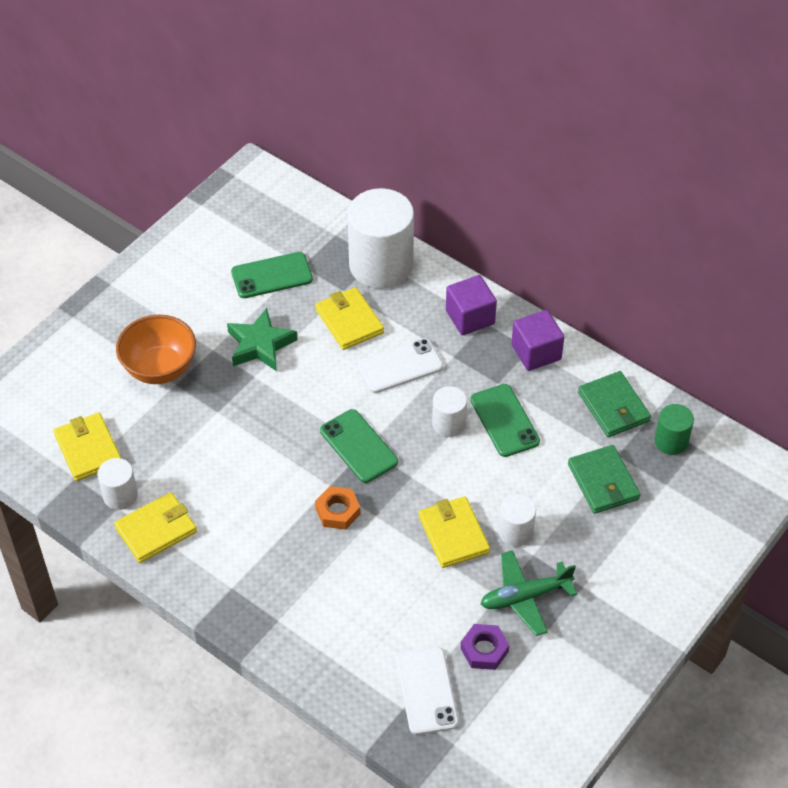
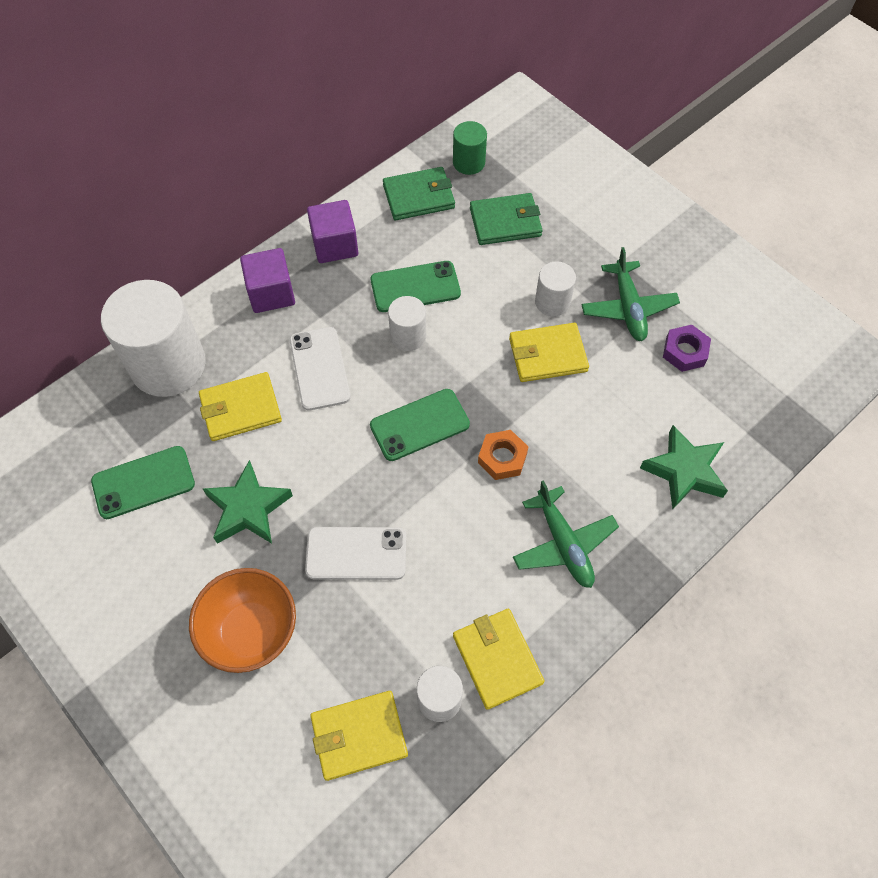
camera: 80 degrees left, 10 degrees up
green phone [231,252,313,298] -> green phone turned 75 degrees clockwise [91,446,195,519]
white phone [396,647,459,735] -> white phone moved to [305,527,406,580]
none -> green plane [513,480,619,588]
none -> green star [640,425,728,509]

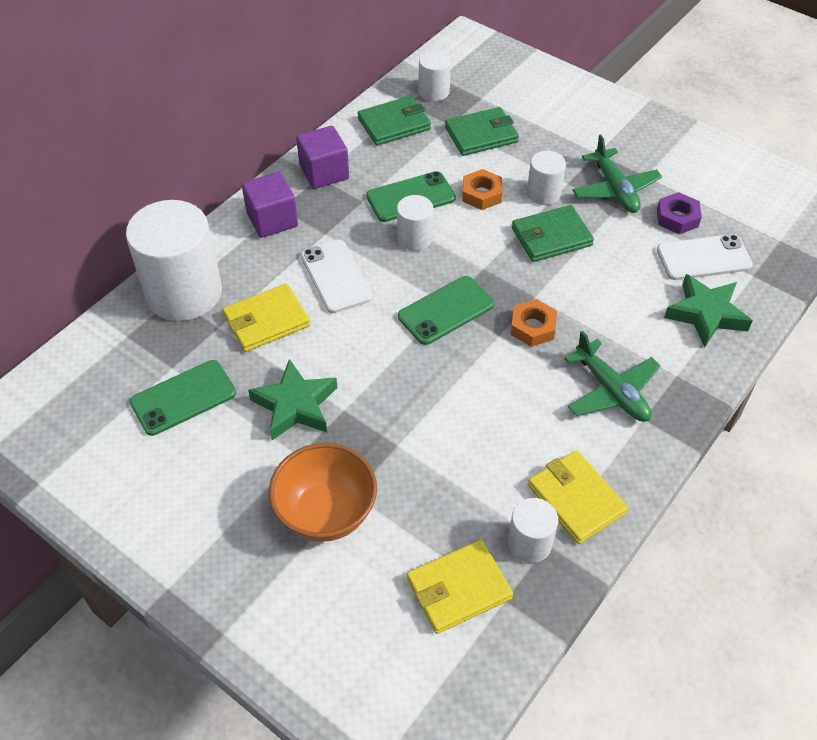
camera: 10 degrees left, 10 degrees down
white phone [305,527,406,580] -> white phone moved to [657,234,753,280]
green cylinder [453,121,487,175] -> white cylinder [419,50,451,101]
yellow wallet [509,323,589,382] -> green wallet [512,205,594,262]
none -> orange nut [462,169,502,210]

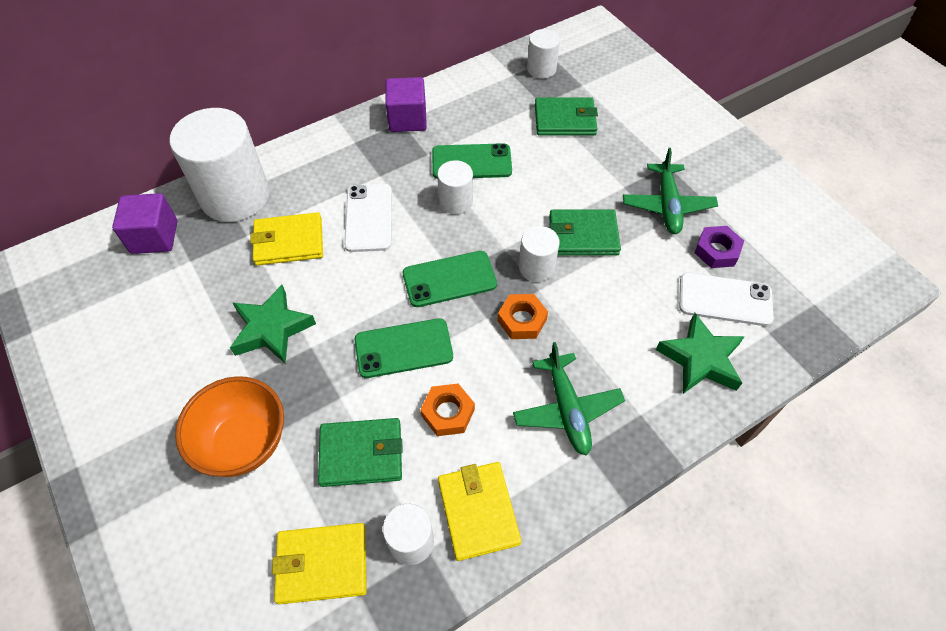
camera: 20 degrees right, 5 degrees up
green phone [130,360,236,436] -> green phone moved to [354,318,453,378]
purple cube [242,172,298,238] -> purple cube moved to [112,193,177,254]
green wallet [358,96,431,146] -> green wallet moved to [318,418,403,487]
orange nut [462,169,502,210] -> orange nut moved to [420,384,475,436]
white cylinder [527,151,566,205] -> white cylinder moved to [519,226,559,282]

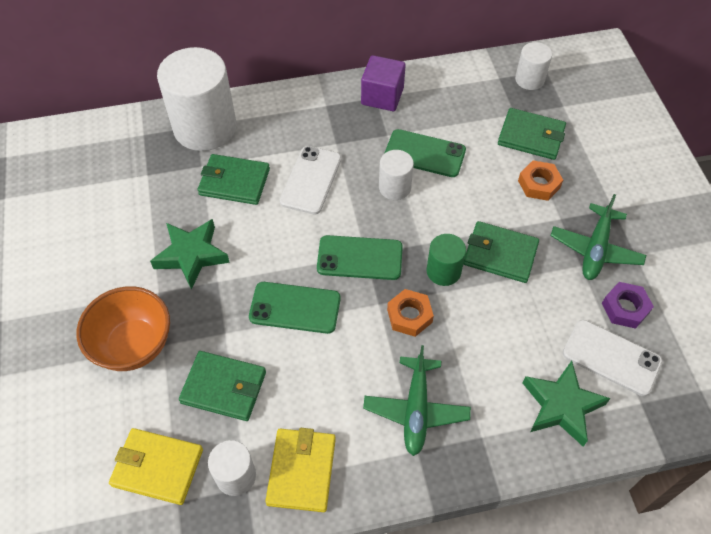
camera: 20 degrees right, 0 degrees up
purple cube [112,193,177,254] -> none
yellow wallet [250,212,323,266] -> green wallet [198,154,270,205]
orange nut [420,384,475,436] -> orange nut moved to [518,161,563,201]
white cylinder [519,226,559,282] -> green cylinder [426,234,466,286]

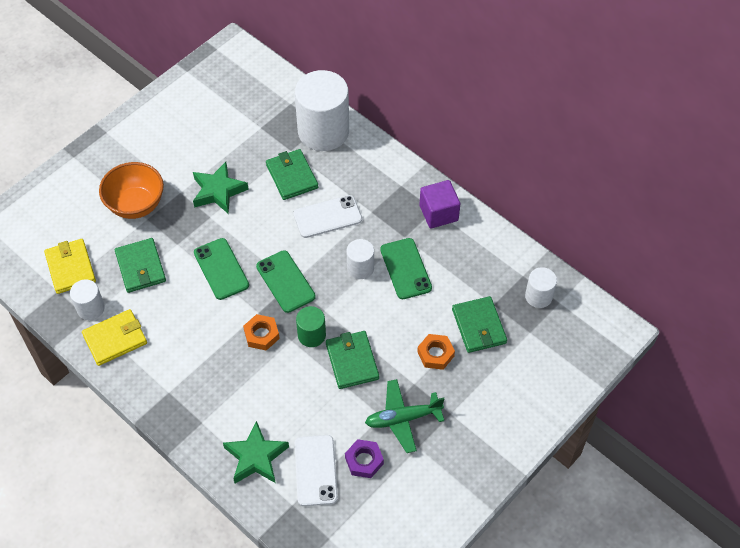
camera: 55 degrees right, 0 degrees up
green plane [363,345,471,456] -> none

